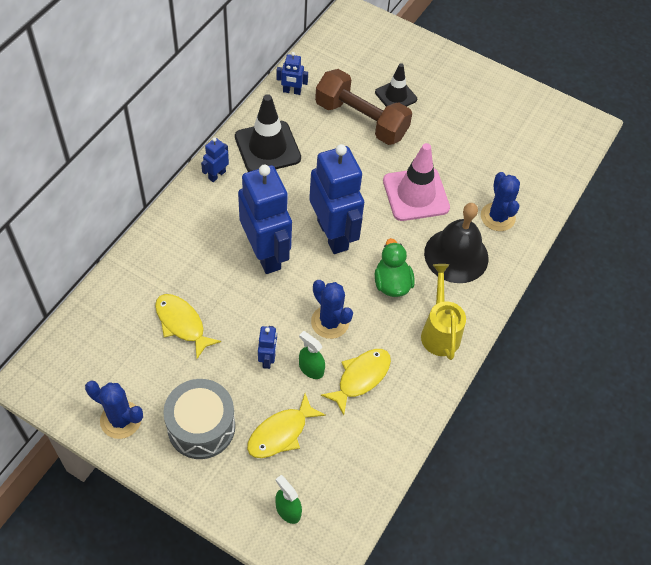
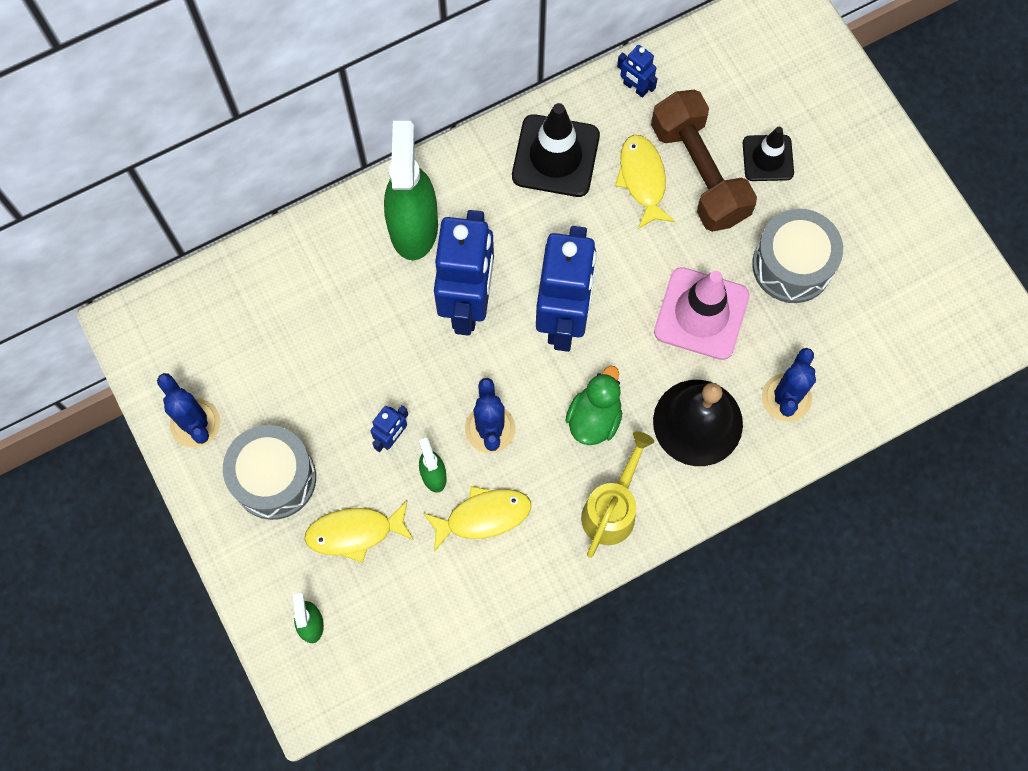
camera: 35 degrees right, 15 degrees up
yellow fish [155,294,221,359] -> yellow fish moved to [615,135,675,229]
blue robot [201,137,229,182] -> none
none -> green spray bottle [384,121,438,260]
none -> grey drum [752,209,843,303]

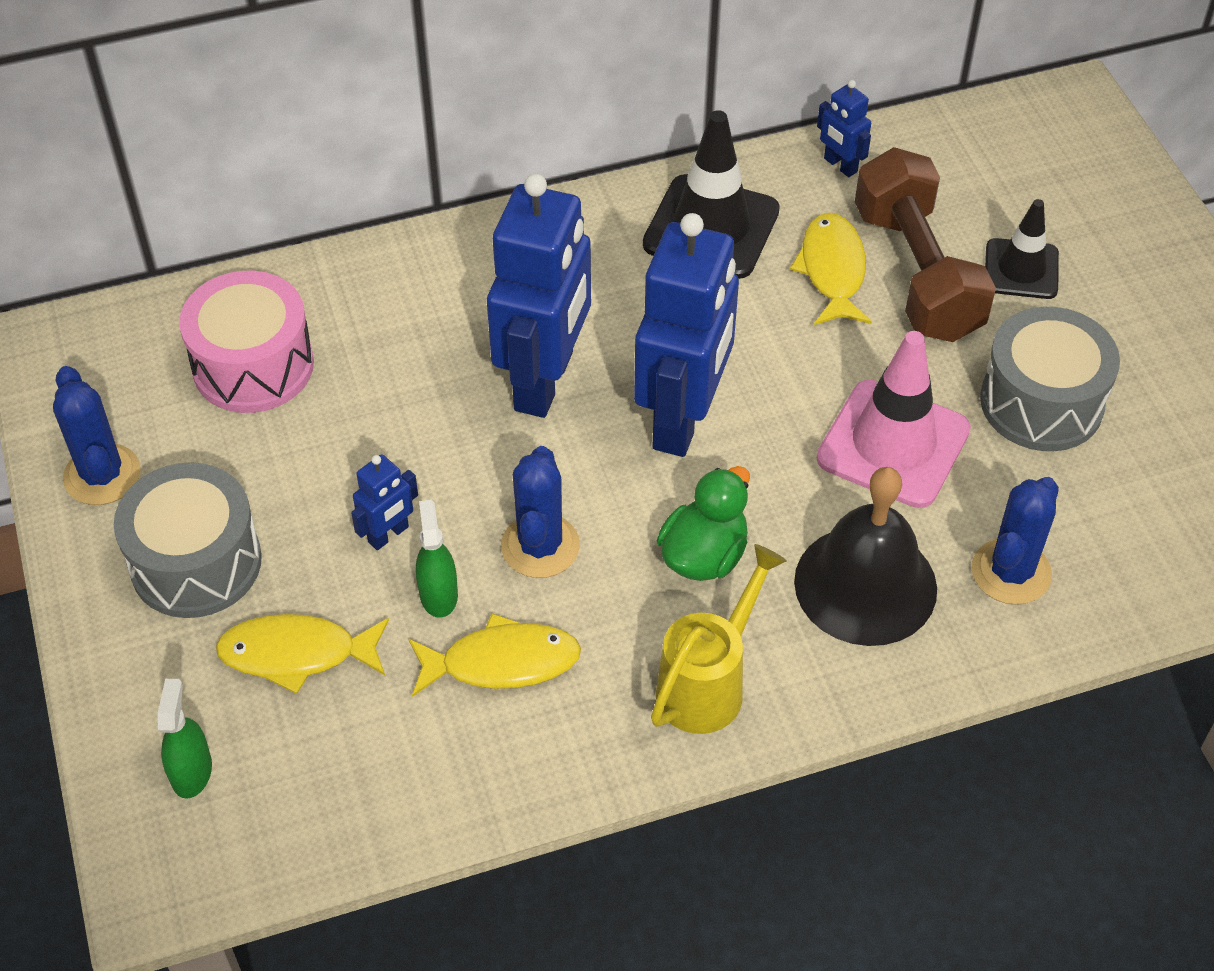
camera: 10 degrees right, 20 degrees down
green spray bottle [384,121,438,260] -> none
none -> pink drum [179,271,314,413]

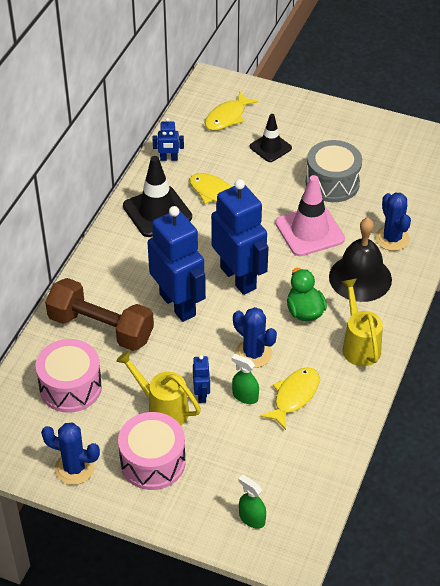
camera: 50 degrees left, 5 degrees down
grey drum [114,463,262,618] -> pink drum [118,412,186,490]
yellow fish [216,614,389,694] -> yellow fish moved to [205,91,258,131]
brown dumbbell [855,147,996,342] -> brown dumbbell moved to [45,278,154,351]
none -> yellow watering can [116,350,201,425]

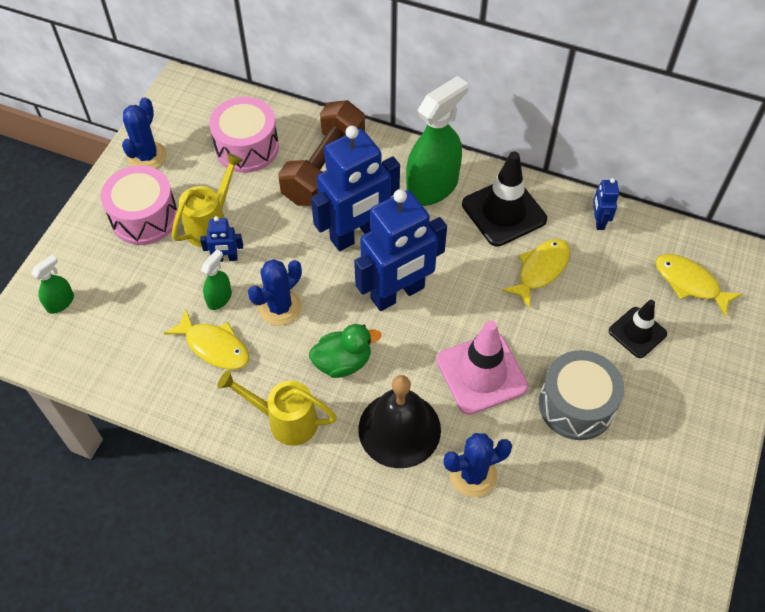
camera: 90 degrees right, 10 degrees up
yellow watering can [341,278,383,366] -> yellow watering can turned 150 degrees counterclockwise [217,370,337,446]
none -> green spray bottle [406,76,468,206]

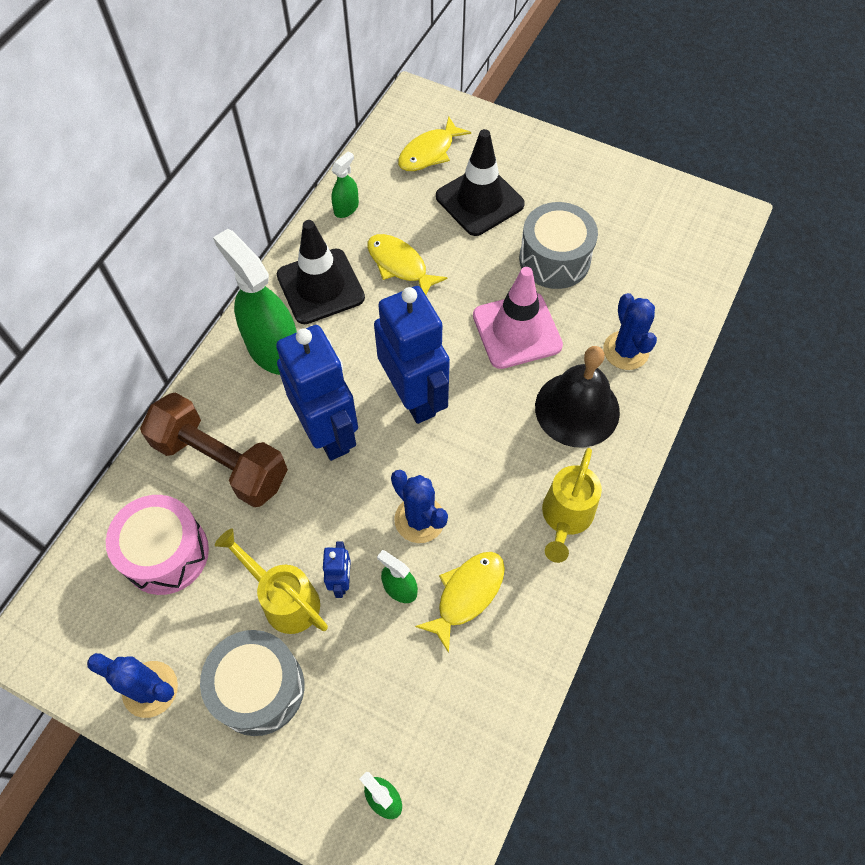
camera: 85 degrees left, 5 degrees up
pink drum [101,165,177,245] -> grey drum [200,630,304,736]
green duck [309,324,381,378] -> none
blue robot [593,178,619,230] -> green spray bottle [331,151,359,218]
black traffic cone [609,300,667,358] -> black traffic cone [436,129,525,236], size x1.62

